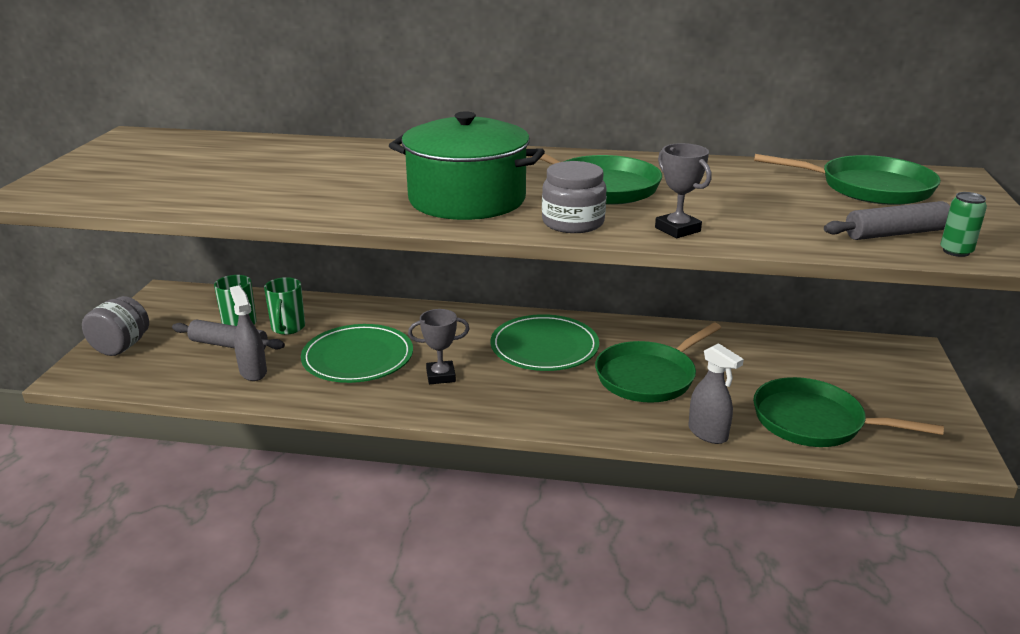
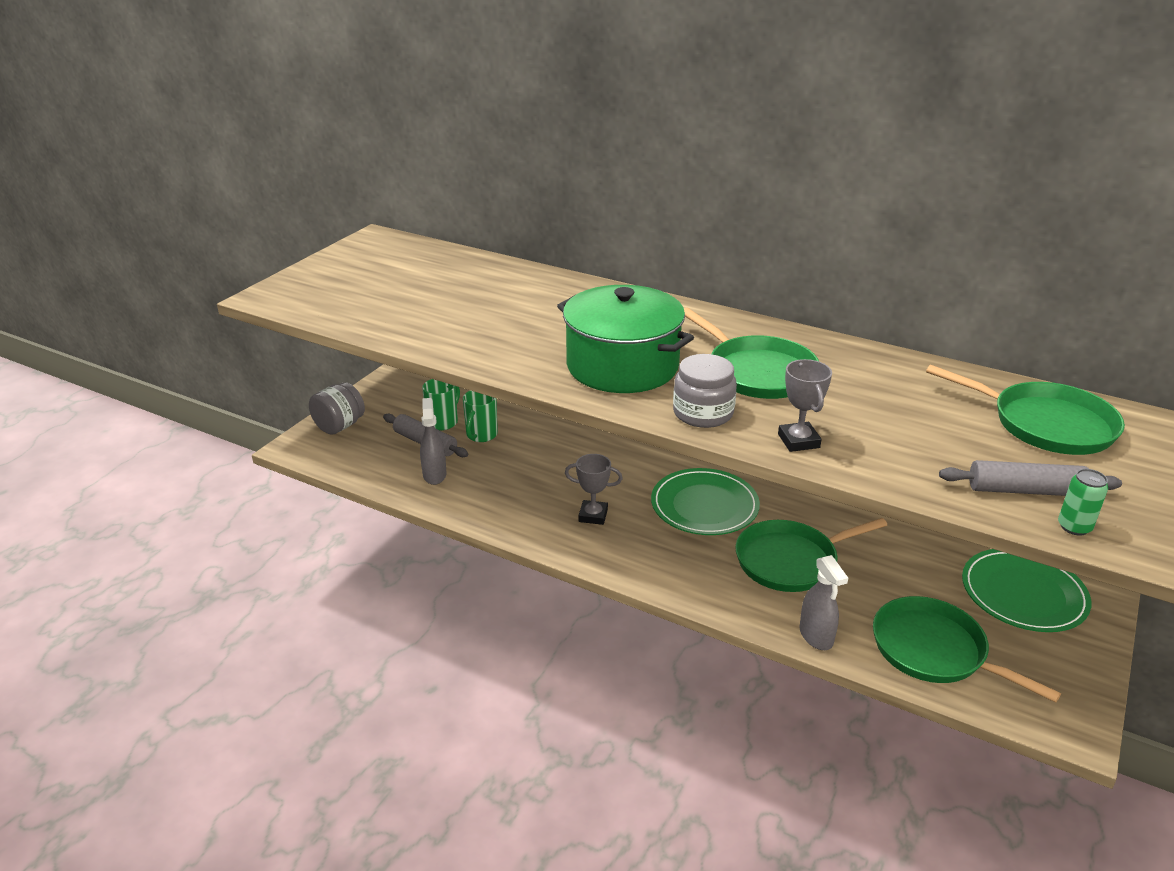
camera: 20 degrees right, 5 degrees up
green plate [301,324,413,383] -> green plate moved to [962,549,1091,632]

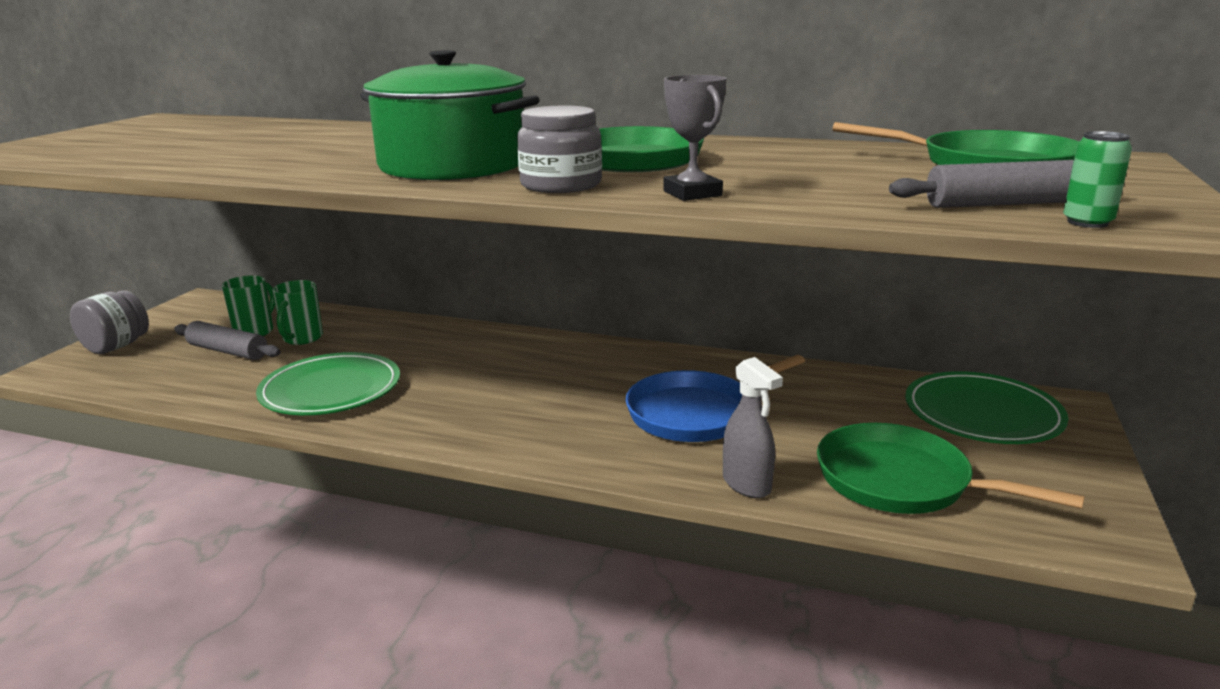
camera: 10 degrees left, 10 degrees down
grey spray bottle [420,398,447,485] -> none
grey trophy [565,454,623,525] -> none
green plate [651,468,760,535] -> green plate moved to [256,352,400,415]
green pan [735,518,887,592] -> blue pan [625,355,805,442]

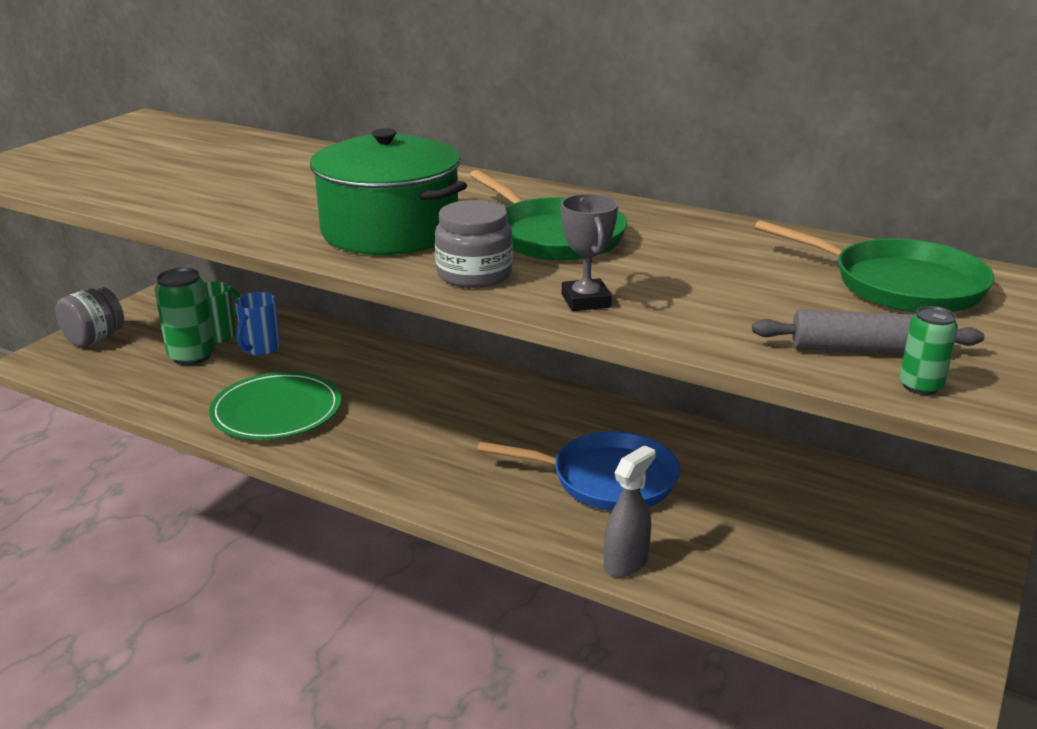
camera: 10 degrees right, 5 degrees up
grey rolling pin [174,321,281,360] -> green can [155,268,215,365]
green mug [272,280,323,345] -> blue mug [235,292,280,356]
blue pan [625,355,805,442] -> blue pan turned 150 degrees counterclockwise [477,431,680,511]
grey spray bottle [723,357,783,498] -> grey spray bottle turned 120 degrees counterclockwise [604,445,656,577]
green pan [817,423,1085,514] -> none
green plate [905,371,1068,444] -> none

